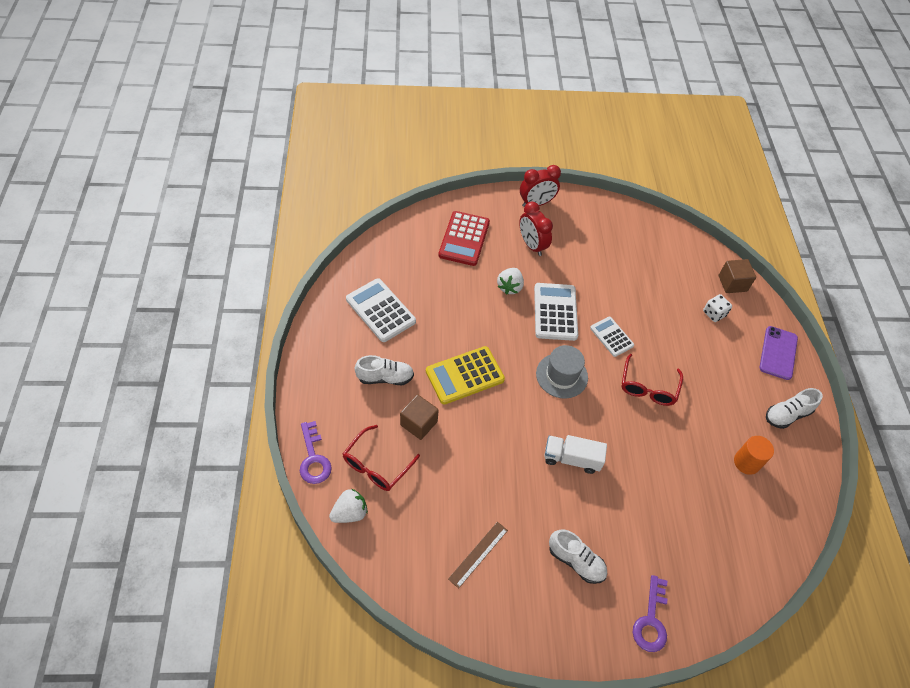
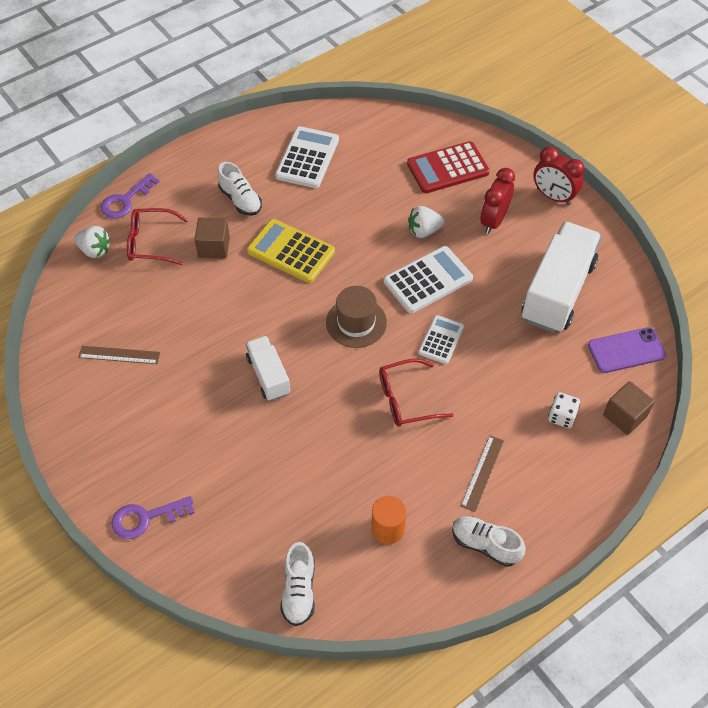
camera: 60 degrees right, 0 degrees up
grey hat [536,345,588,399] -> brown hat [326,286,387,348]
white shoe [549,529,607,584] -> white shoe moved to [280,542,315,626]
purple phone [760,326,798,380] -> purple phone moved to [588,327,666,373]
none -> brown ruler [461,435,504,512]
none -> white truck [521,222,601,333]

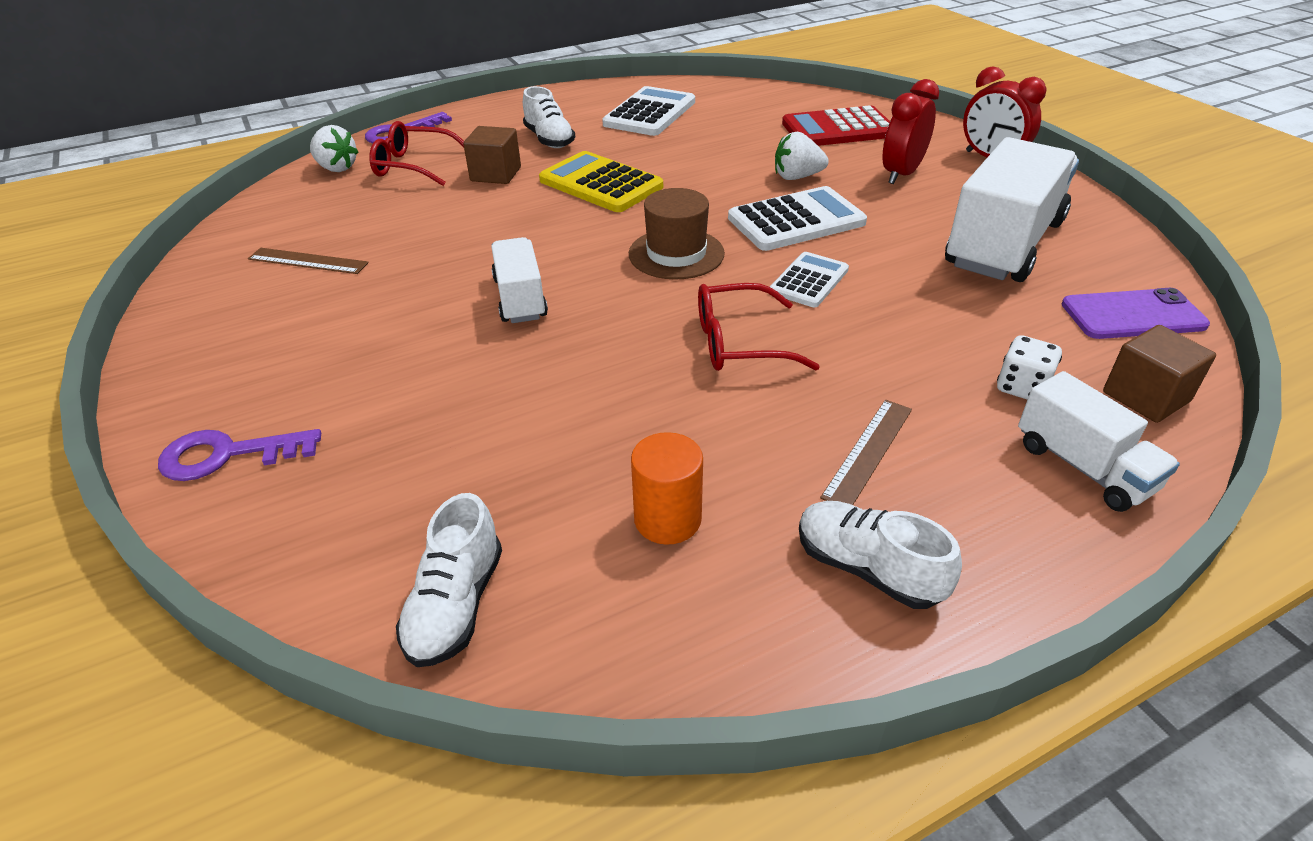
camera: 10 degrees right, 15 degrees down
none -> white truck [1018,371,1180,512]

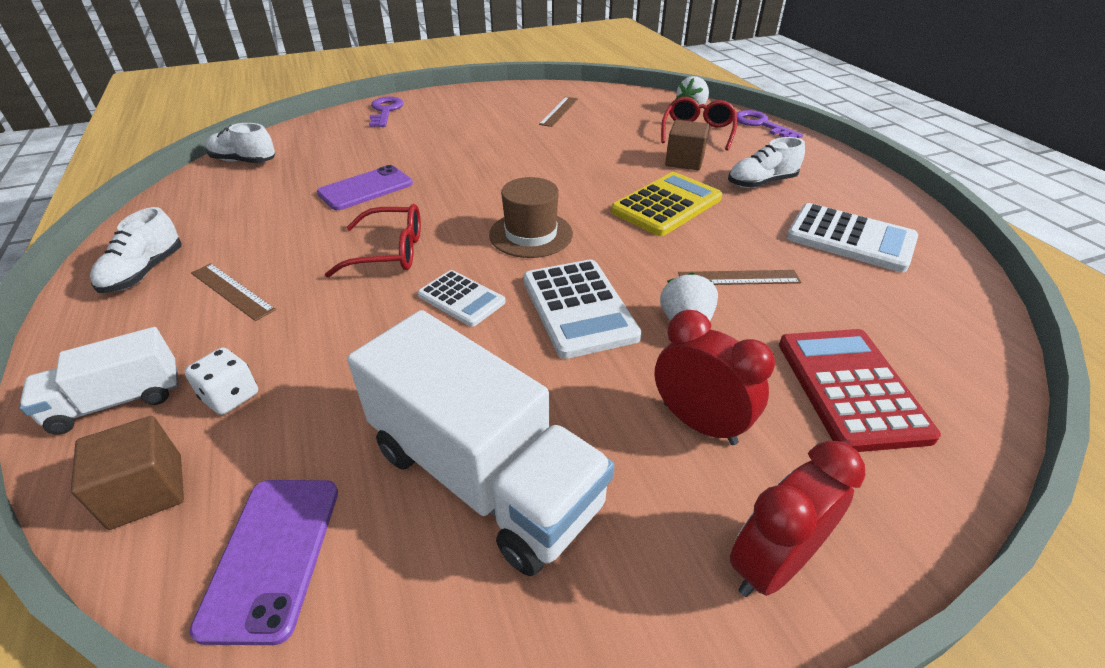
camera: 95 degrees right, 0 degrees up
white truck [491,237,548,323] -> none
orange cylinder [631,432,703,545] -> none
red glasses [698,283,820,371] -> red glasses turned 90 degrees clockwise [325,204,421,278]
white shoe [799,501,962,609] -> white shoe turned 150 degrees clockwise [90,207,182,293]
none -> purple phone [317,165,413,210]
none -> brown ruler [678,270,801,285]

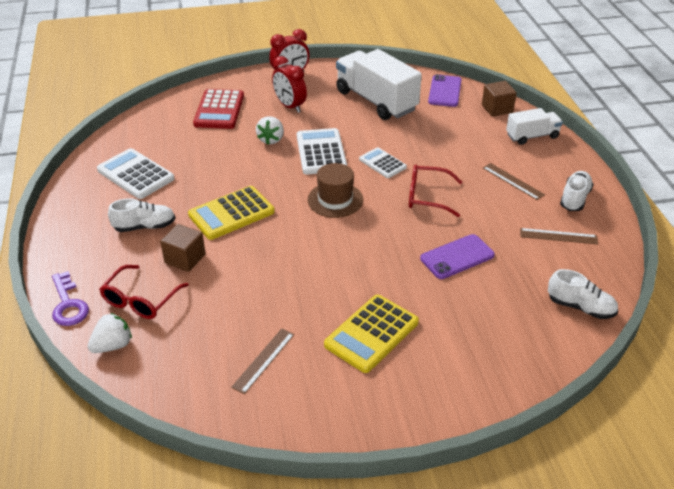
camera: 170 degrees left, 0 degrees up
white dice [184,348,258,415] -> none
purple key [369,97,404,127] -> none
brown ruler [678,270,801,285] -> brown ruler moved to [520,228,598,244]
none -> yellow calculator [324,295,419,373]

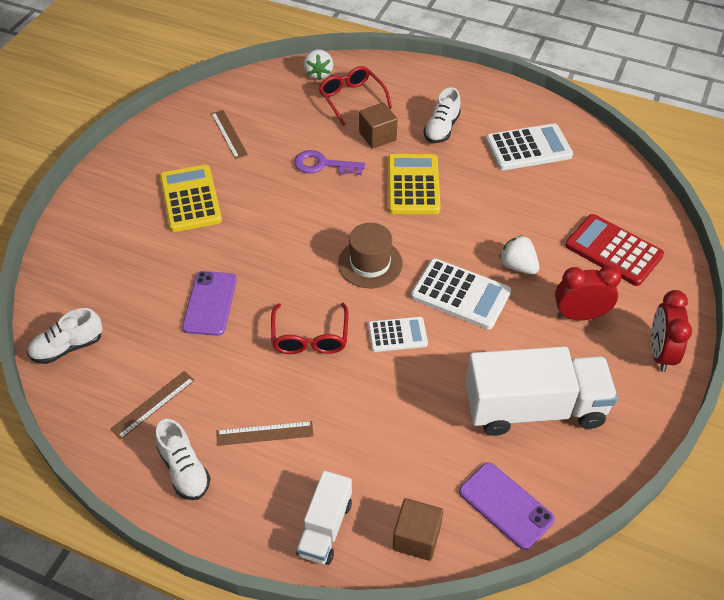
camera: 125 degrees right, 10 degrees up
purple key [52,271,89,326] -> purple key moved to [294,150,365,175]
red glasses [409,165,462,217] -> red glasses turned 135 degrees clockwise [271,303,349,354]

